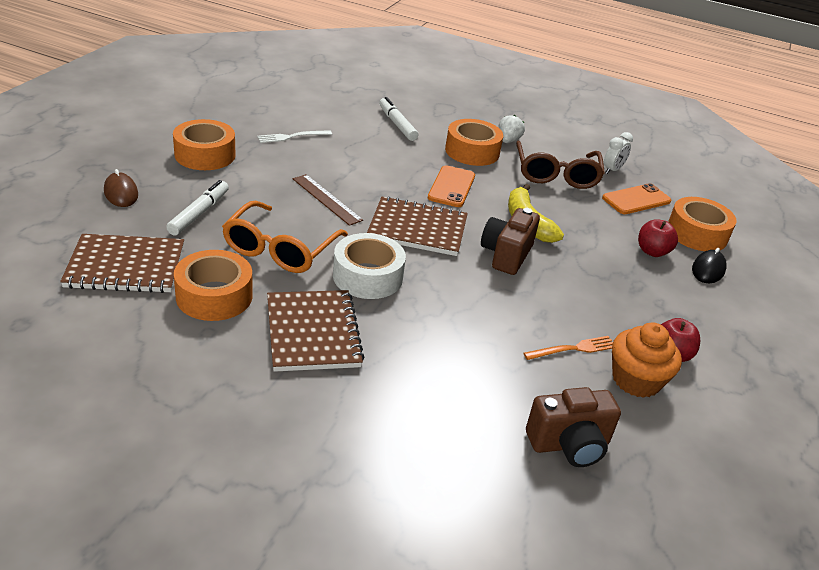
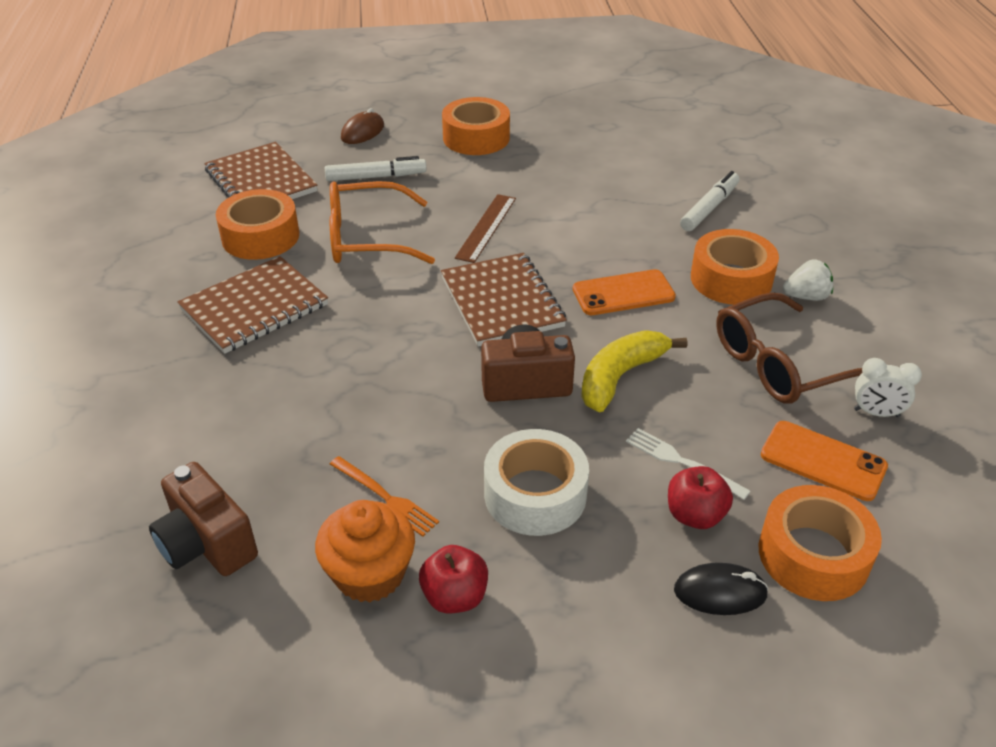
camera: 65 degrees right, 5 degrees up
white fork [257,130,332,143] -> white fork moved to [626,428,751,500]
white tape [333,233,406,299] -> white tape moved to [484,429,589,536]

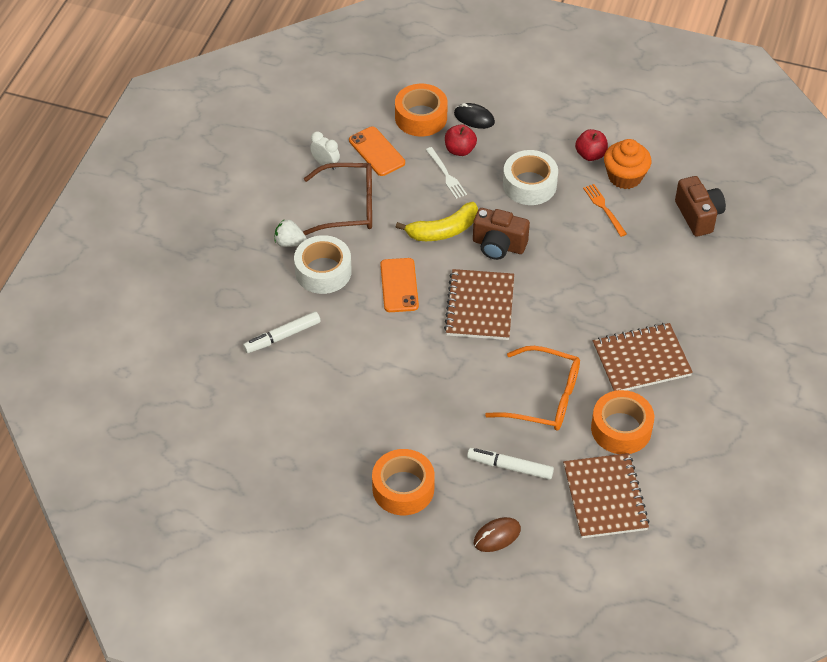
camera: 155 degrees left, 10 degrees up
brown ruler [455,194,516,263] -> none
orange phone [573,269,676,315] -> orange phone turned 75 degrees clockwise [380,258,419,312]
orange tape [691,229,779,305] -> white tape [294,235,352,294]

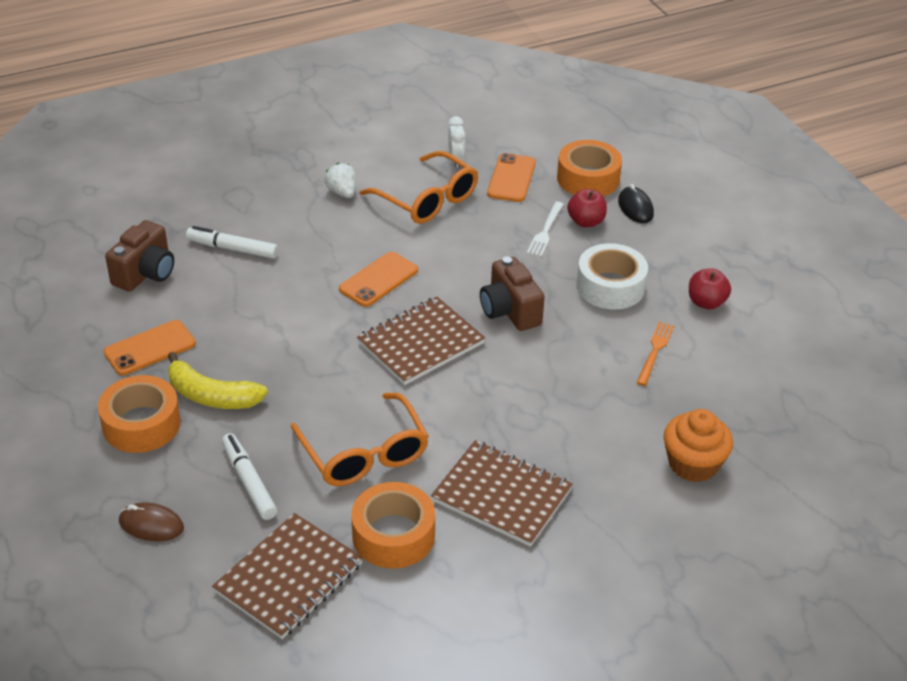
camera: 45 degrees right, 10 degrees down
white tape [294,235,352,294] -> none
brown glasses [303,163,372,235] -> orange glasses [359,151,478,224]
yellow banana [396,202,478,241] -> yellow banana moved to [168,352,268,409]
orange cupcake [604,139,651,189] -> orange cupcake moved to [663,409,733,482]
brown camera [675,176,726,237] -> brown camera moved to [105,220,174,292]
none -> orange phone [103,320,196,375]

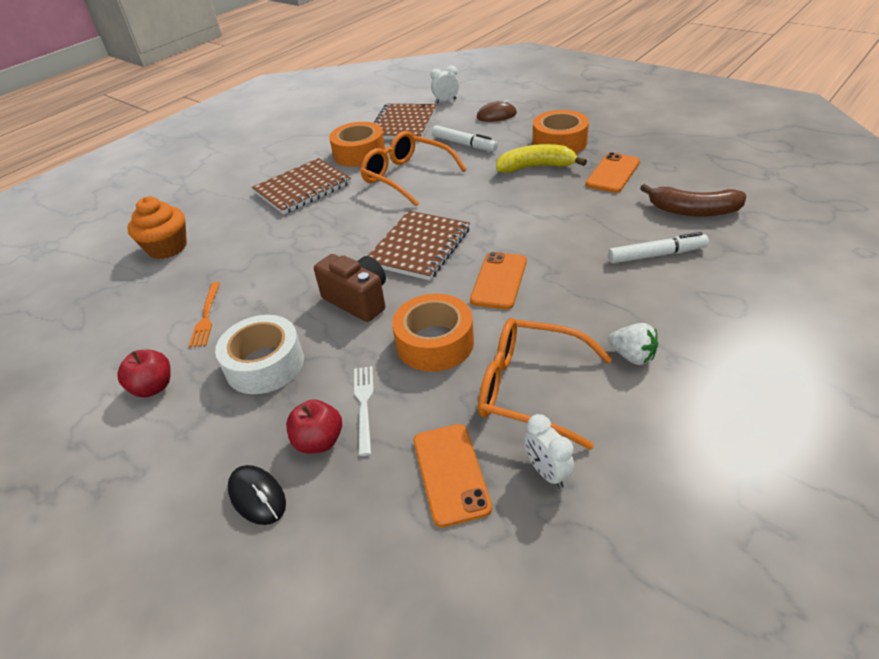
camera: 160 degrees right, 0 degrees up
brown camera [105,220,174,292] -> brown banana [640,184,746,217]
brown notebook [431,440,573,547] -> brown notebook turned 45 degrees counterclockwise [252,158,351,215]
orange tape [557,140,622,196] -> orange tape moved to [392,294,474,372]
none -> white clock [431,66,459,103]

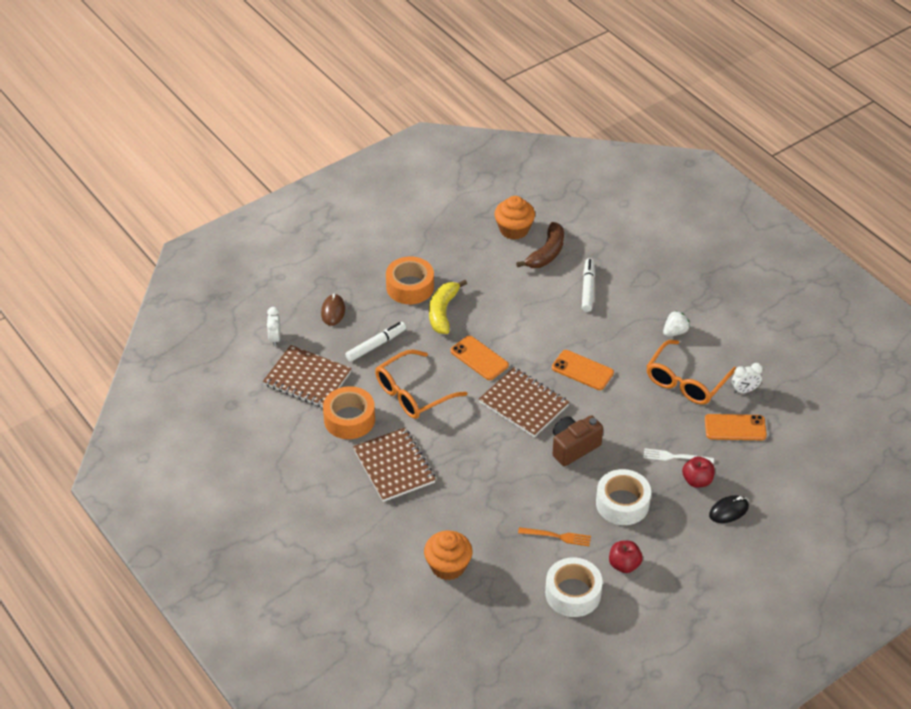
camera: 80 degrees left, 5 degrees up
orange tape [392,294,474,372] -> none
orange phone [585,152,640,193] -> orange phone moved to [450,336,509,380]
none -> orange cupcake [494,196,535,240]
none -> white tape [545,557,603,617]

